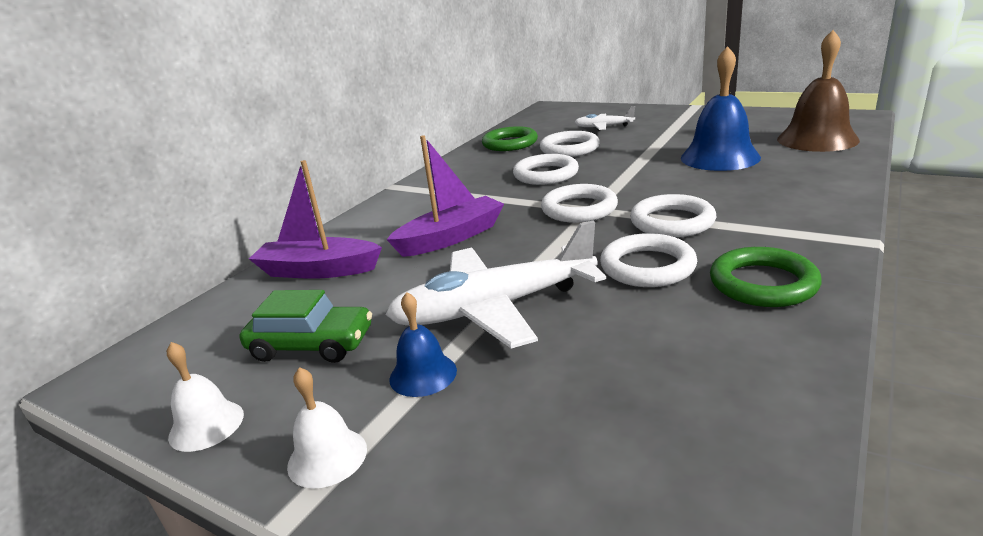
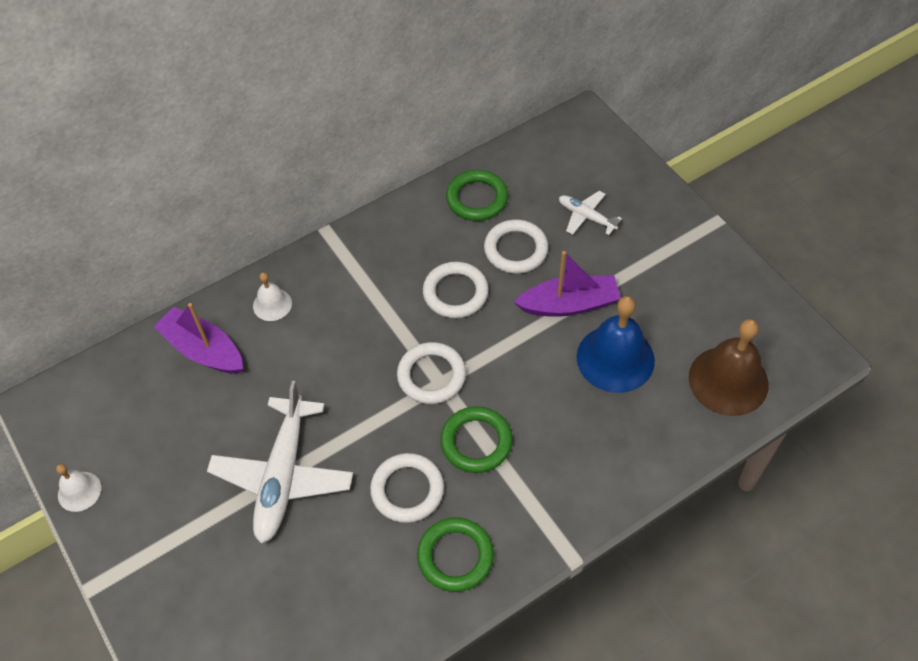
camera: 25 degrees right, 30 degrees up
green car [240,290,372,363] -> none
white bell [287,367,367,488] -> white bell moved to [253,272,292,321]
white plane [385,220,606,348] -> white plane turned 90 degrees counterclockwise [207,381,353,544]
purple boat [386,135,504,257] -> purple boat moved to [514,251,621,317]
blue bell [389,292,457,397] -> none
white ring [630,194,716,237] -> green ring [440,406,513,473]

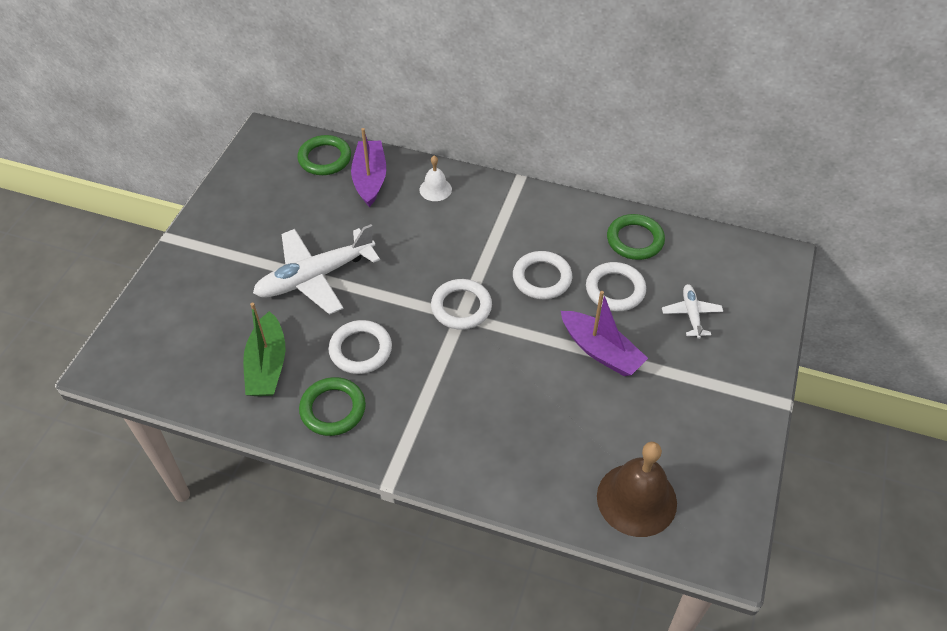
camera: 50 degrees right, 5 degrees down
white bell [56,464,101,512] -> none
green ring [440,406,513,473] -> green ring moved to [297,135,351,175]
blue bell [576,296,655,393] -> none
none -> green boat [243,303,286,396]

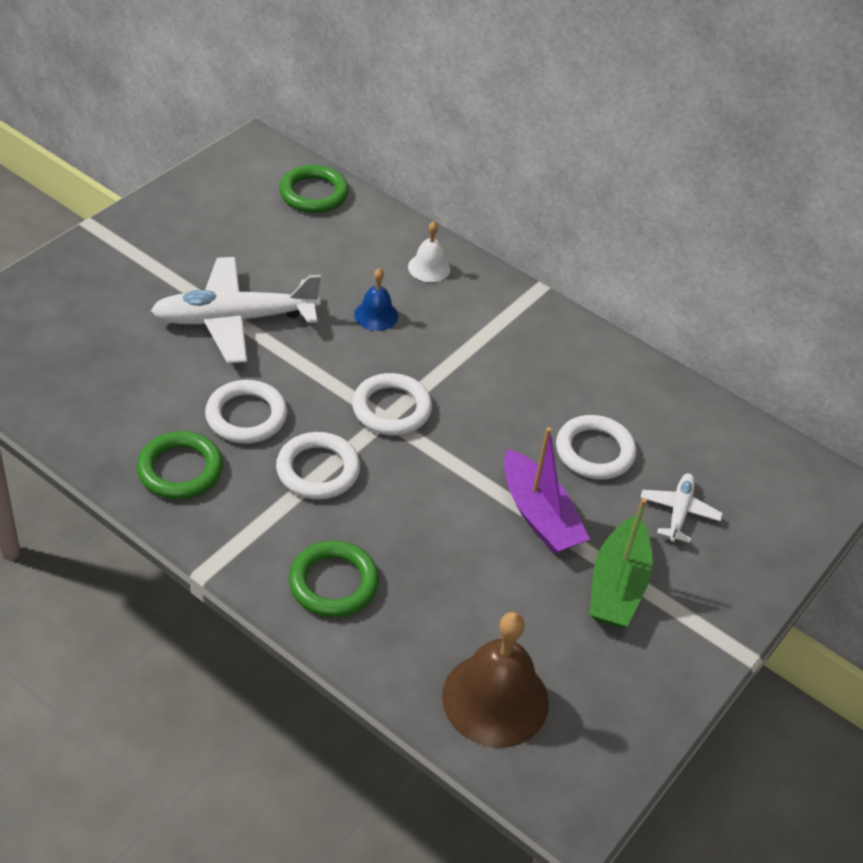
camera: 15 degrees right, 5 degrees down
green boat [243,303,286,396] -> green boat moved to [590,498,653,628]
purple boat [351,128,386,207] -> none
white ring [513,251,572,299] -> white ring moved to [276,432,360,499]
green ring [607,214,665,260] -> green ring moved to [289,540,379,617]
none -> blue bell [354,268,398,331]

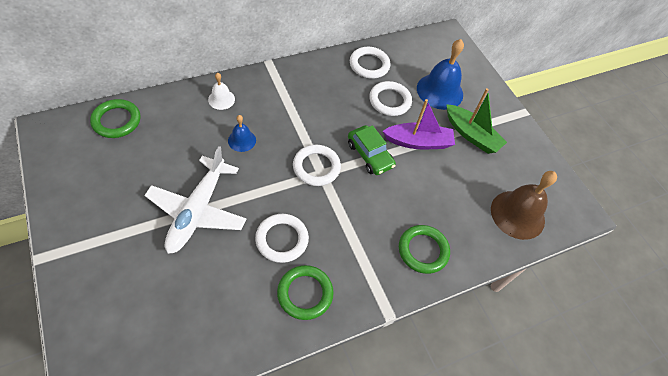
camera: 65 degrees left, 10 degrees up
white ring [276,432,360,499] -> white ring moved to [350,47,390,78]
white plane [640,473,723,543] -> blue bell [417,39,464,110]
none -> green car [348,125,396,175]

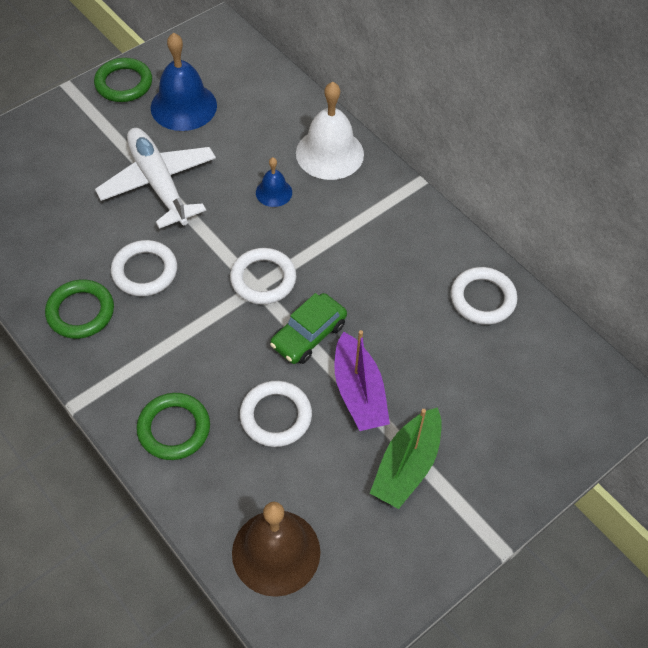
camera: 80 degrees right, 0 degrees up
green ring [90,99,140,138] -> green ring moved to [94,58,152,102]
white plane [144,146,247,254] -> white plane turned 60 degrees clockwise [95,128,216,229]
white bell [208,72,235,110] -> white bell [296,82,364,180], size x1.92
white ring [369,81,412,116] -> white ring moved to [240,381,312,447]
blue bell [417,39,464,110] -> blue bell moved to [151,33,217,131]

